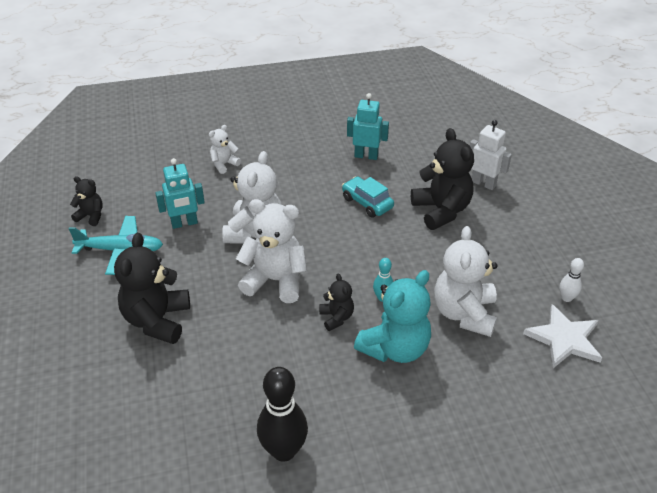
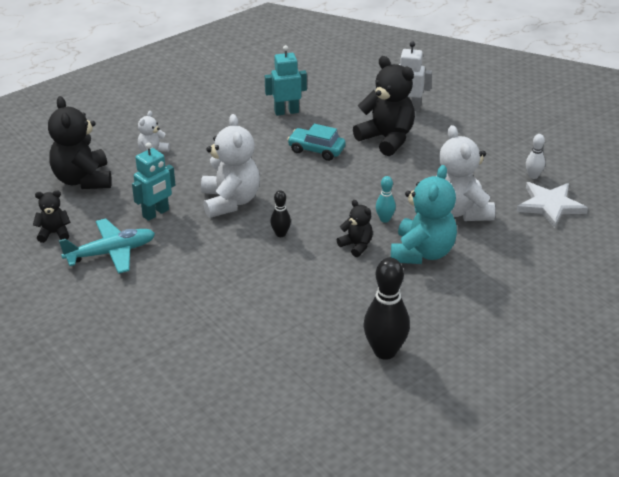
camera: 25 degrees left, 5 degrees down
black teddy bear [114,233,190,344] -> black teddy bear moved to [48,96,112,189]
white teddy bear [236,199,307,303] -> black bowling pin [270,190,291,237]

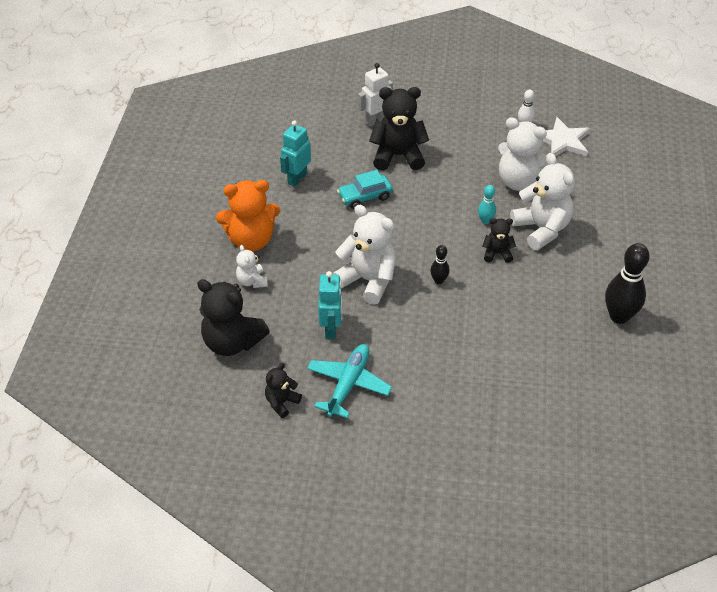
camera: 45 degrees left, 10 degrees up
turquoise teddy bear [391,165,457,264] -> white teddy bear [510,153,575,250]
none -> orange teddy bear [216,180,280,251]

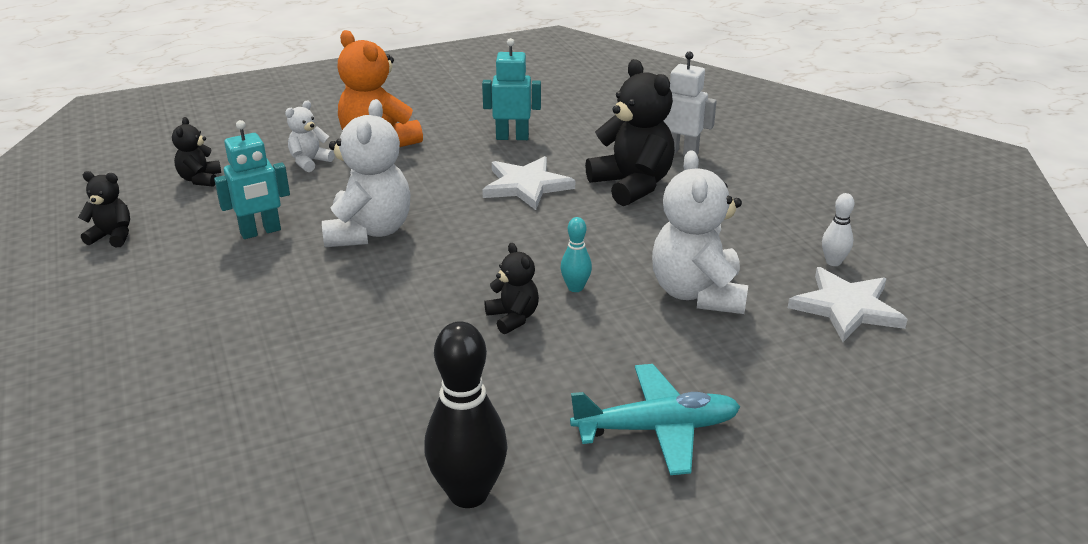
camera: 60 degrees right, 15 degrees down
black teddy bear [197,279,270,356] -> black teddy bear [172,117,221,187], size x0.52
turquoise plane [307,344,392,418] -> turquoise plane moved to [570,364,740,475]
turquoise car [337,170,393,209] -> white star [482,156,575,210]
black bowling pin [430,245,450,284] -> none
white teddy bear [510,153,575,250] -> none

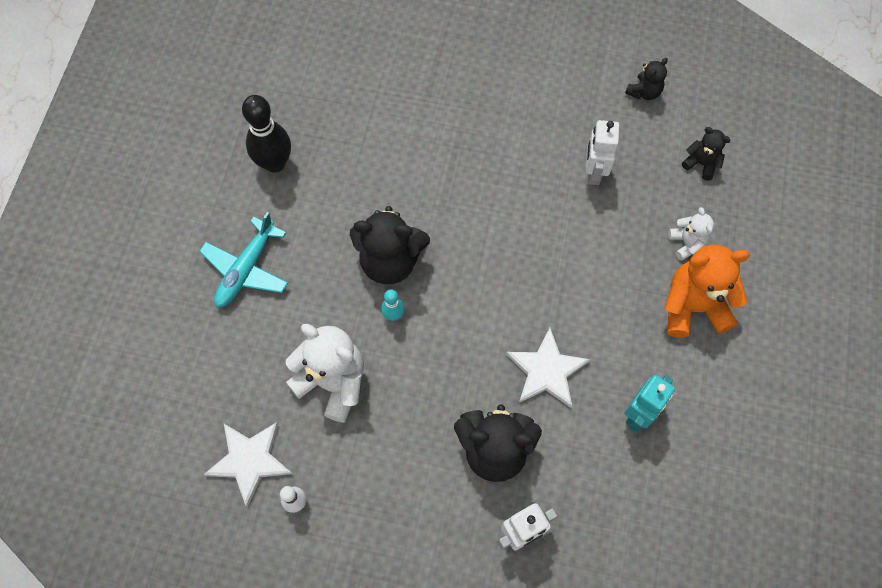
camera: 125 degrees right, 35 degrees up
turquoise robot [214,120,290,239] -> white robot [586,120,619,185]
white teddy bear [322,99,410,247] -> none
black teddy bear [484,243,539,334] -> black teddy bear [350,206,430,284], size x1.93

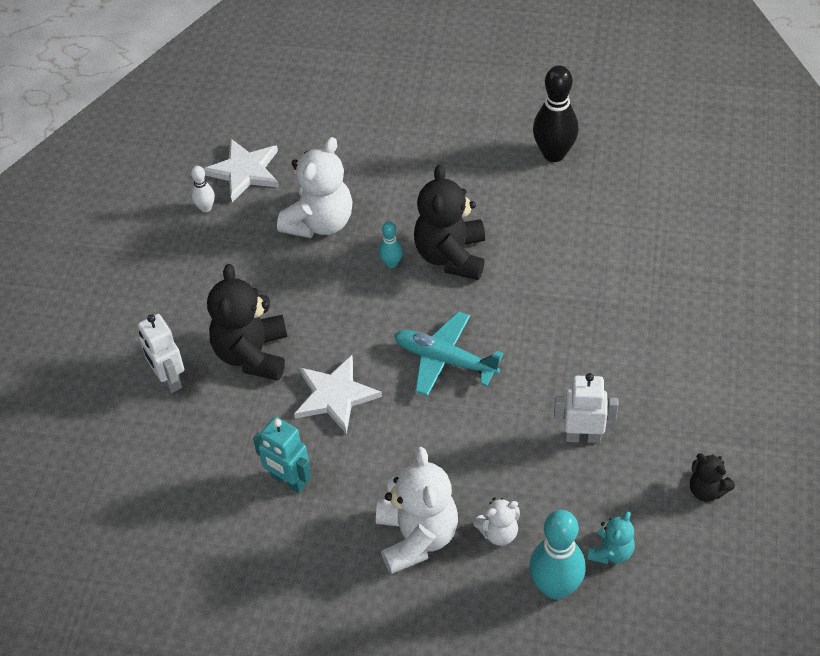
camera: 90 degrees right, 15 degrees down
turquoise plane [199,212,288,308] -> turquoise plane moved to [394,311,504,396]
orange teddy bear [664,245,750,338] -> white teddy bear [376,447,458,574]
black teddy bear [682,127,730,181] -> turquoise teddy bear [587,511,635,564]
none -> turquoise bowling pin [529,510,586,599]

